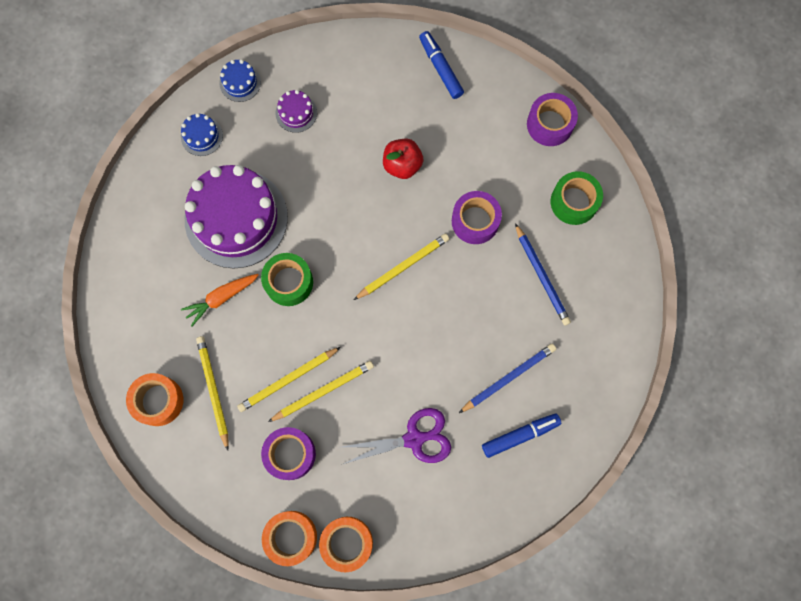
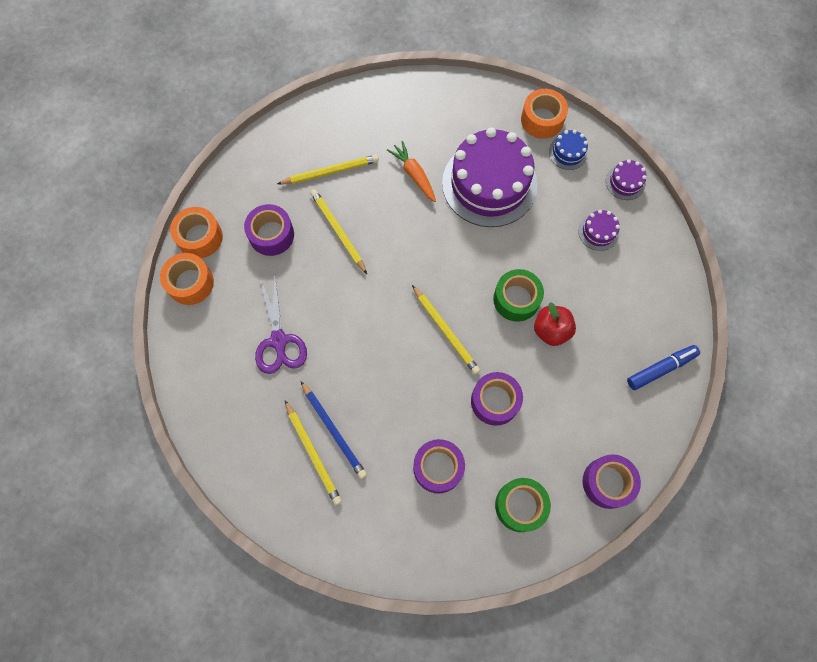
camera: 90 degrees right, 5 degrees down
orange tape [126,373,183,426] -> orange tape moved to [521,89,568,139]
blue cake [219,59,261,102] -> purple cake [606,159,647,200]
green tape [261,253,313,306] -> green tape moved to [493,269,544,322]
yellow pencil [268,361,374,422] -> yellow pencil moved to [285,400,342,505]
blue marker [482,413,561,458] -> none
blue pencil [515,223,571,325] -> purple tape [413,439,465,494]

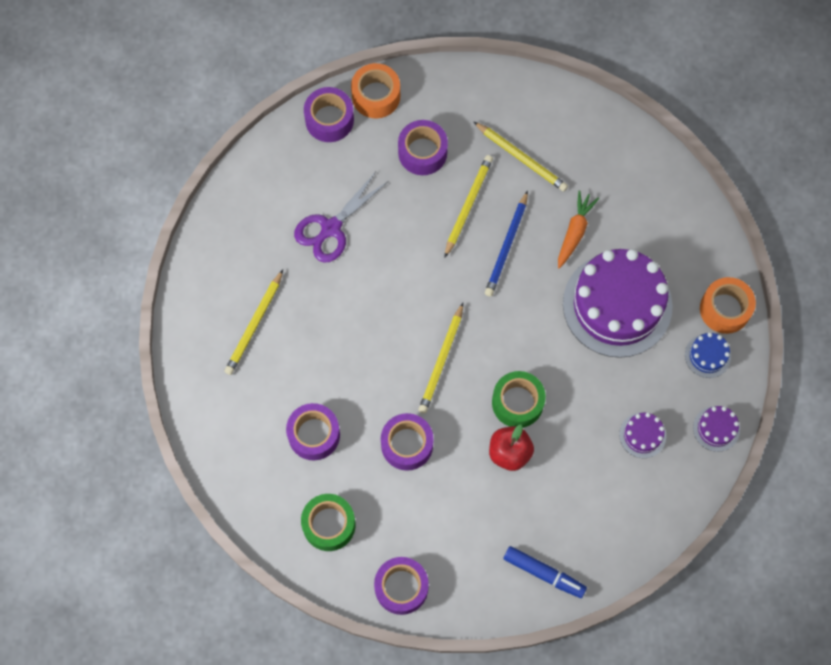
camera: 55 degrees right, 0 degrees up
orange tape [160,253,214,305] -> purple tape [304,87,354,142]
blue pencil [301,381,367,479] -> blue pencil moved to [485,191,528,297]

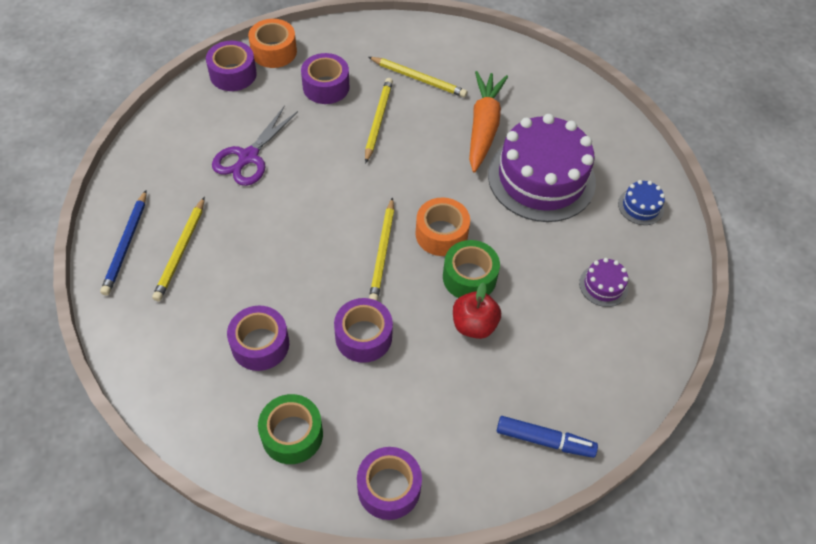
camera: 15 degrees left, 15 degrees down
blue pencil [485,191,528,297] -> blue pencil moved to [100,190,147,296]
orange carrot [558,191,599,269] -> orange carrot [469,71,508,173], size x1.61
purple cake [693,406,740,452] -> none
orange tape [700,277,756,334] -> orange tape moved to [415,197,470,256]

